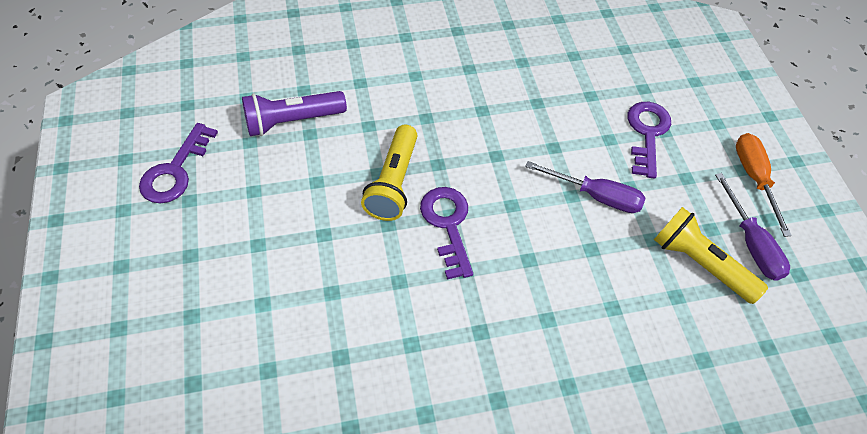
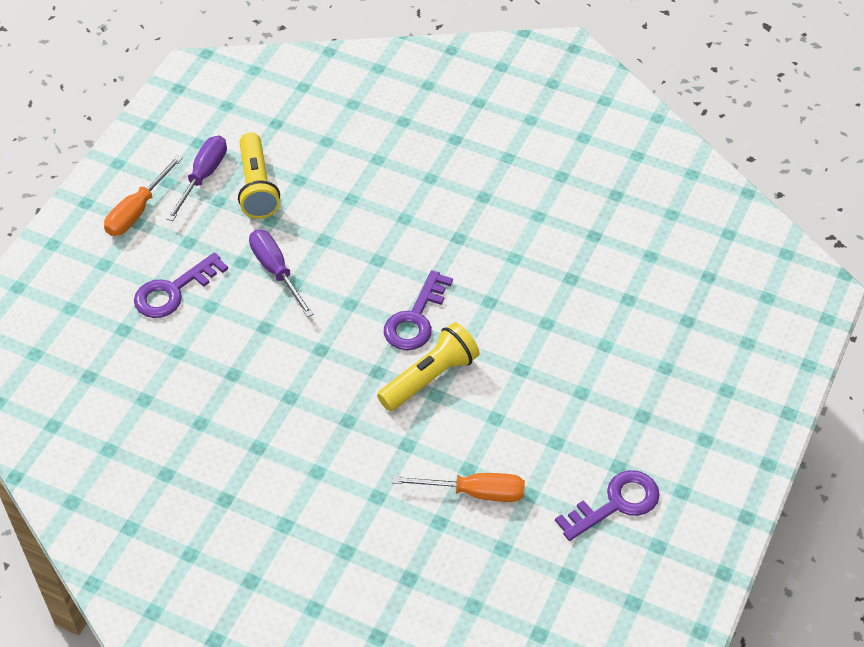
camera: 140 degrees left, 5 degrees down
purple flashlight [242,91,347,136] -> orange screwdriver [392,473,525,502]

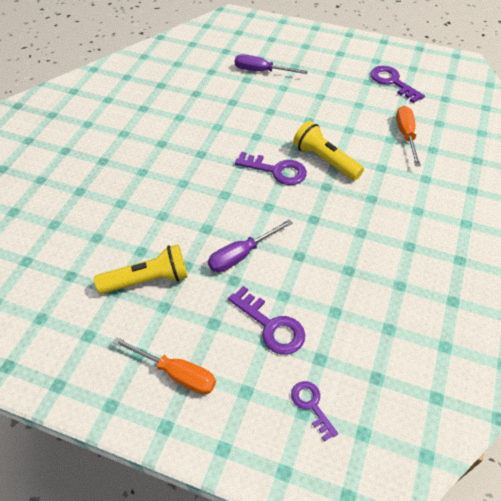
camera: 95 degrees left, 0 degrees up
purple screwdriver [166,136,227,221] -> purple screwdriver moved to [235,54,308,74]
none -> purple key [291,381,338,441]

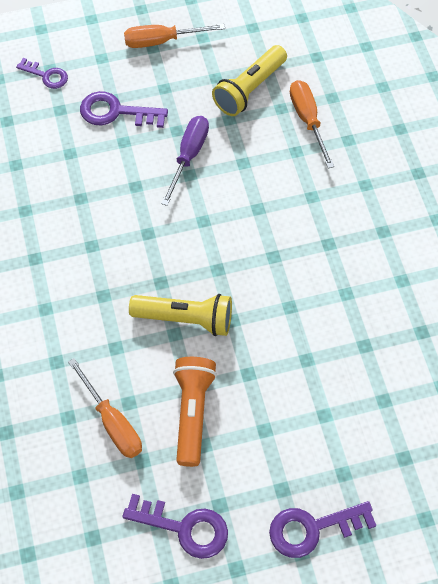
camera: 145 degrees right, 10 degrees up
purple screwdriver [235,54,308,74] -> none
purple key [235,152,307,185] -> purple key moved to [269,501,377,558]
none -> orange flashlight [173,357,217,467]
none -> orange screwdriver [290,80,334,168]

